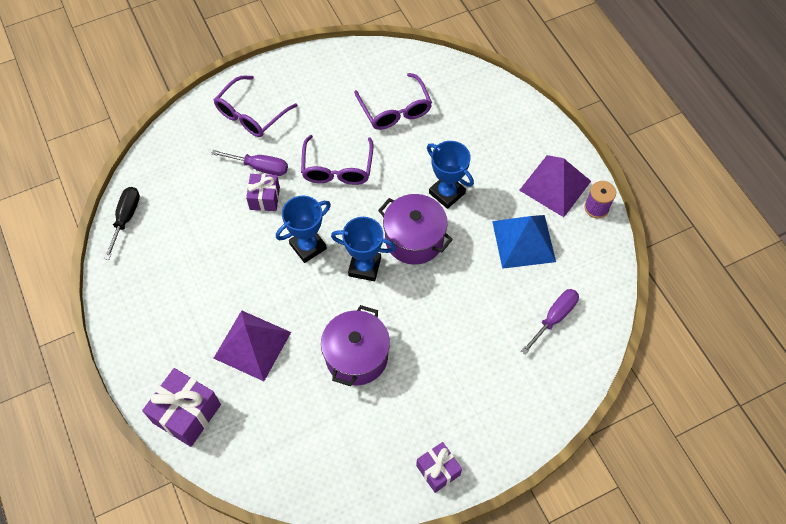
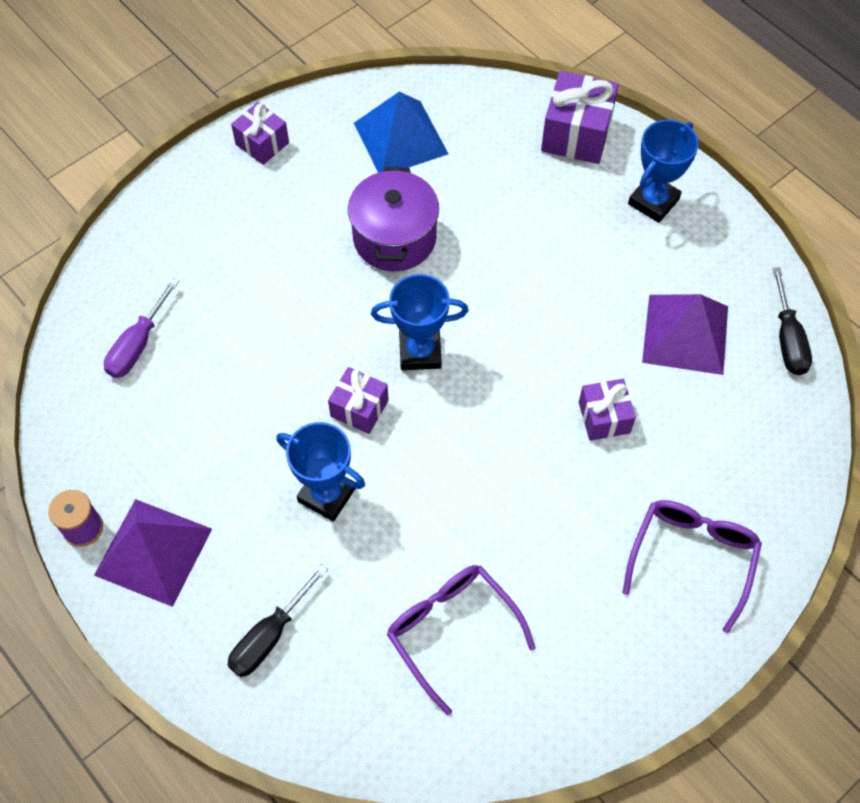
camera: 165 degrees right, 0 degrees up
purple screwdriver [211,150,288,176] -> none
purple pyramid [213,310,291,381] -> purple pyramid moved to [642,294,728,375]
blue trophy [276,196,331,263] -> blue trophy moved to [628,120,699,223]
purple glasses [301,135,373,185] -> none
purple pot [378,194,453,265] -> purple gift [328,367,389,434]
blue pyramid [492,215,556,269] -> blue pyramid moved to [354,92,448,173]
none -> black screwdriver [228,564,328,677]

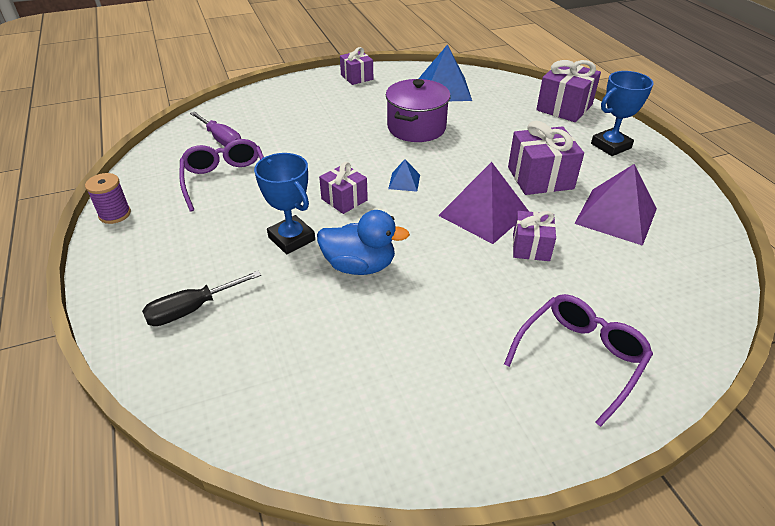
camera: 20 degrees right, 20 degrees down
purple pyramid [94,499,212,607] -> purple pyramid moved to [438,162,529,244]
purple screwdriver [104,278,179,378] -> purple screwdriver turned 90 degrees counterclockwise [190,111,241,146]
blue trophy [371,274,468,370] -> blue pyramid [388,159,420,192]
purple glasses [387,565,535,715] -> purple glasses moved to [179,139,264,212]
black screwdriver [772,267,812,375] -> none
none -> blue duck [317,210,410,275]
none -> purple gift [508,121,584,195]

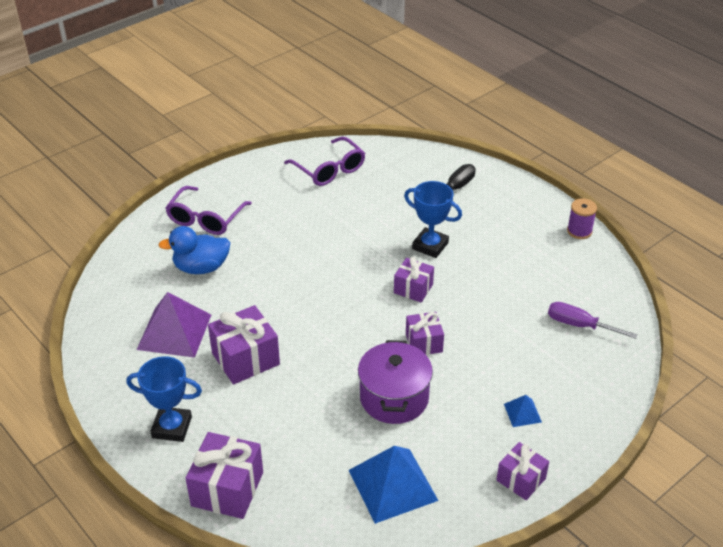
camera: 160 degrees right, 0 degrees up
purple glasses [179,139,264,212] -> purple glasses moved to [284,137,365,186]
blue duck [317,210,410,275] -> blue duck moved to [159,226,231,274]
blue pyramid [388,159,420,192] -> blue pyramid moved to [504,395,542,427]
purple pyramid [438,162,529,244] -> none
purple gift [513,211,556,261] -> purple gift moved to [406,312,444,355]
blue trophy [591,71,654,156] -> blue trophy turned 60 degrees clockwise [126,356,202,442]

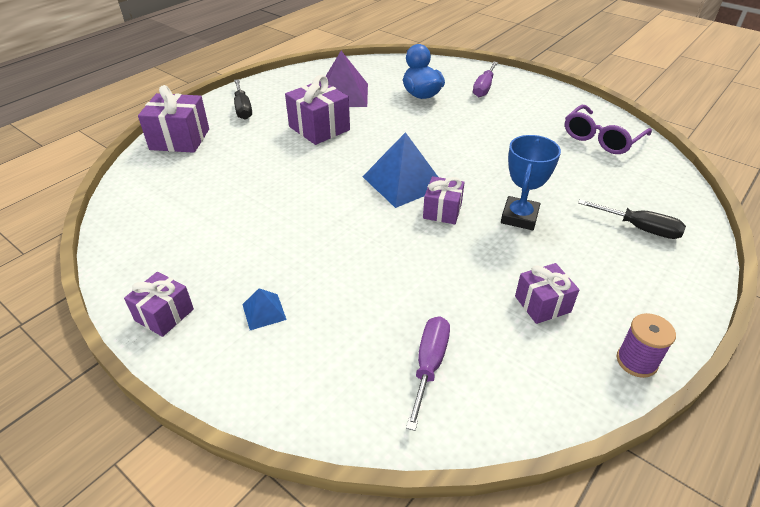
camera: 80 degrees right, 0 degrees up
blue trophy [126,356,202,442] -> black screwdriver [234,79,252,120]
purple glasses [166,186,252,235] -> purple screwdriver [473,62,498,97]
blue pyramid [349,446,439,524] -> blue pyramid moved to [362,132,438,208]
purple pot [358,340,433,424] -> none
purple gift [406,312,444,355] -> purple gift moved to [515,263,579,324]

